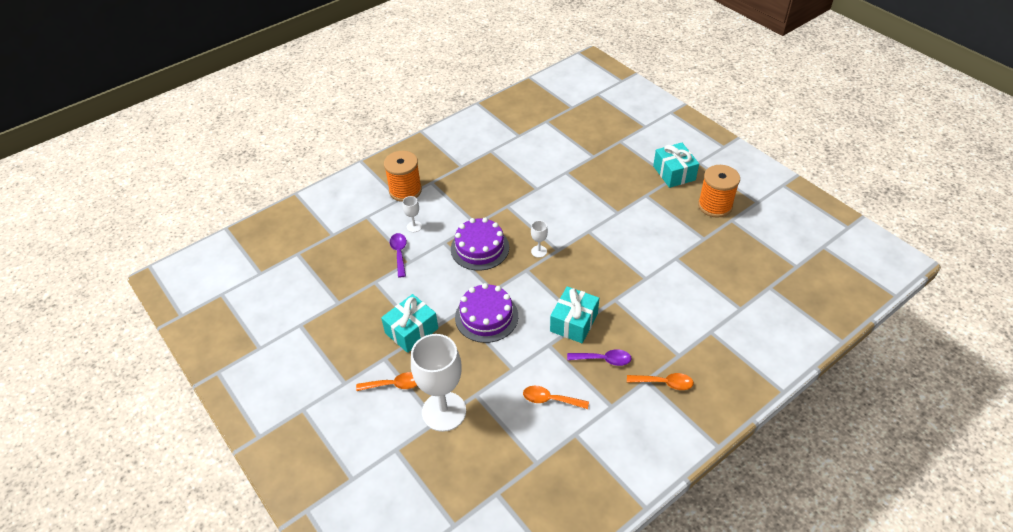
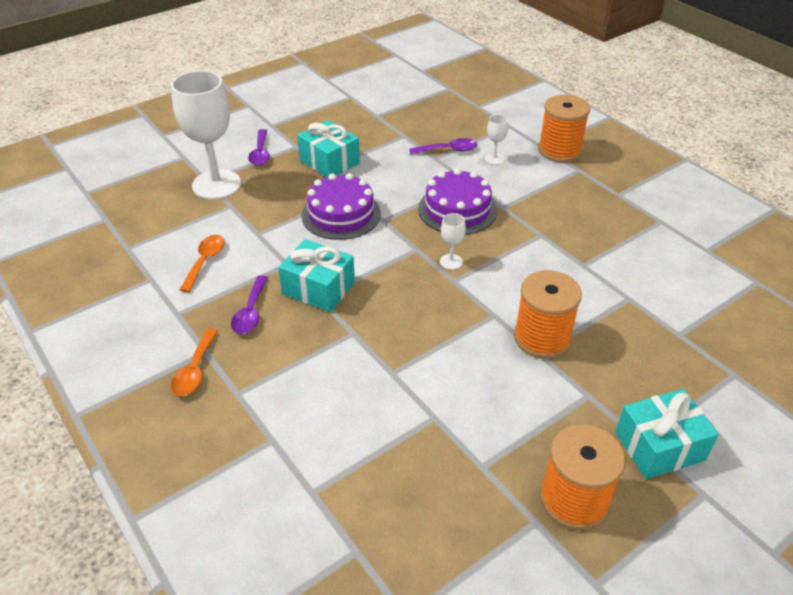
camera: 90 degrees right, 5 degrees down
orange spoon [356,372,417,391] -> purple spoon [248,129,270,166]
none -> orange spool [514,270,582,359]

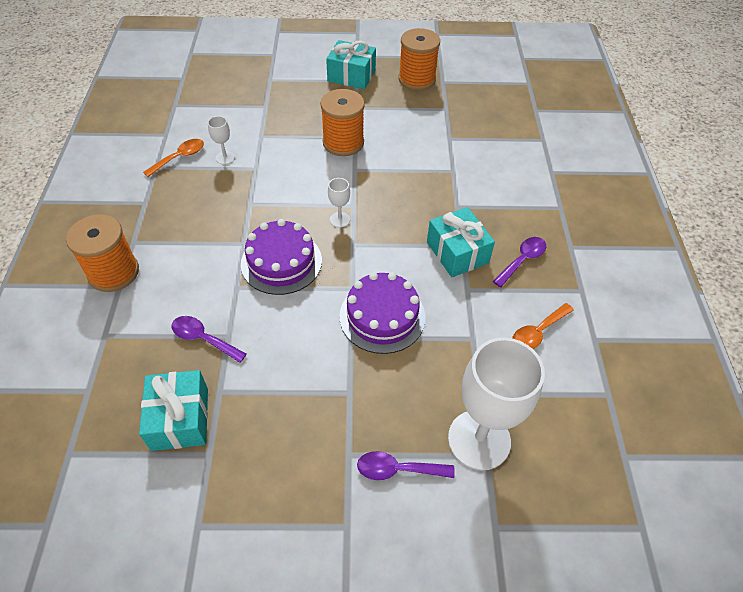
camera: 145 degrees left, 10 degrees up
orange spoon [171,328,218,396] -> orange spoon moved to [143,139,204,177]
purple spoon [248,129,270,166] -> purple spoon turned 120 degrees counterclockwise [357,451,455,480]
turquoise gift [297,120,360,177] -> turquoise gift moved to [139,370,208,451]
white goblet [485,114,508,165] -> white goblet moved to [208,116,235,164]

